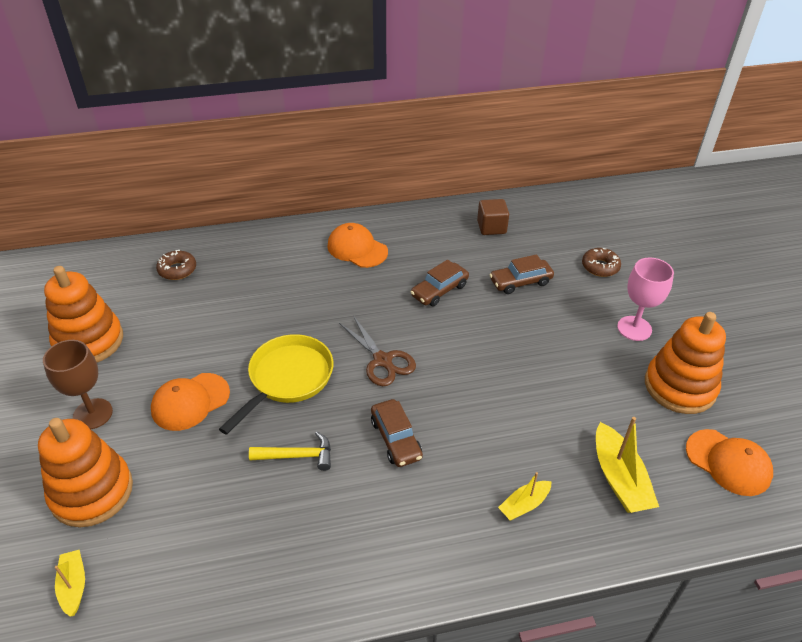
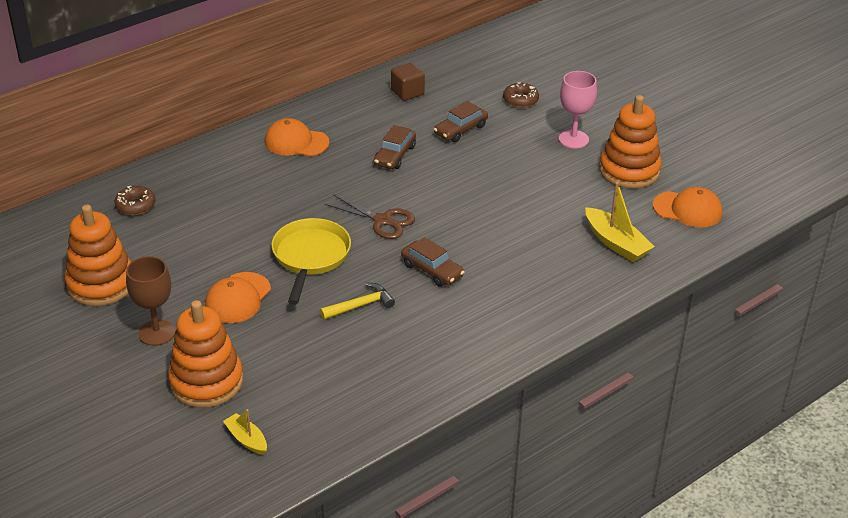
camera: 25 degrees left, 5 degrees down
yellow boat [498,472,552,521] -> none

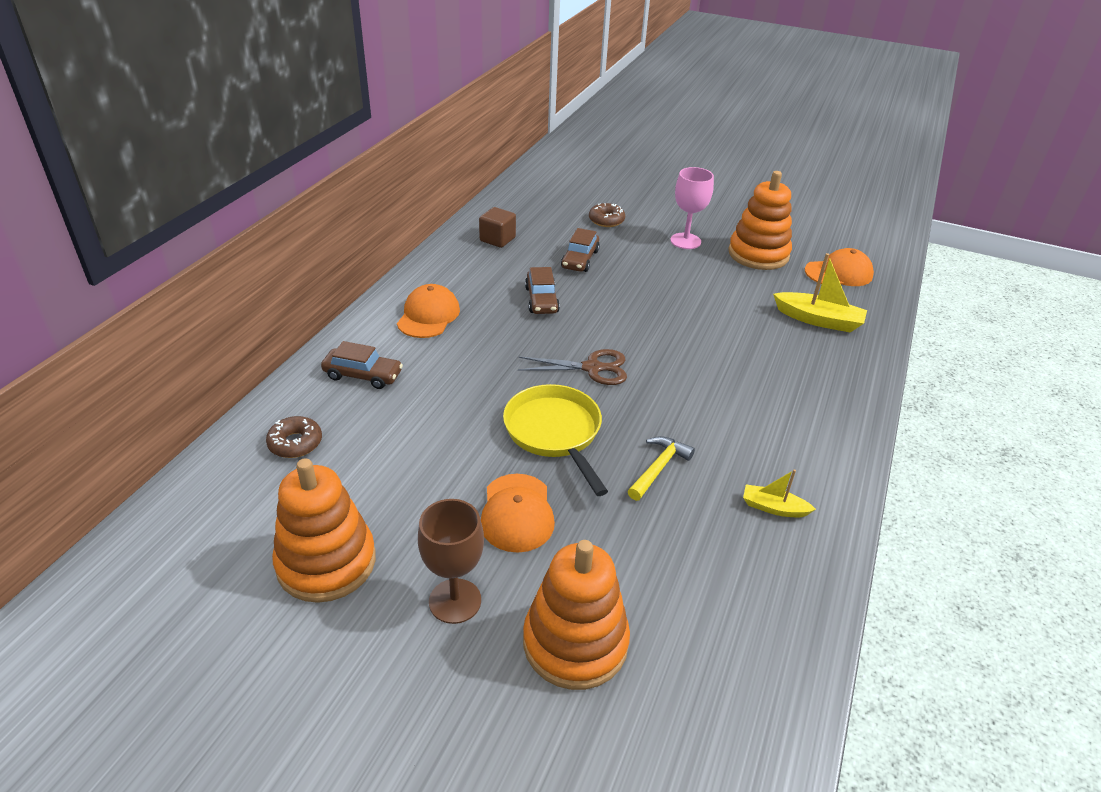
camera: 30 degrees left, 0 degrees up
yellow boat [223,409,267,455] -> yellow boat moved to [743,469,816,517]
orange cap [264,118,330,156] -> orange cap turned 120 degrees clockwise [397,284,460,338]
brown car [401,237,465,287] -> brown car moved to [321,341,403,389]

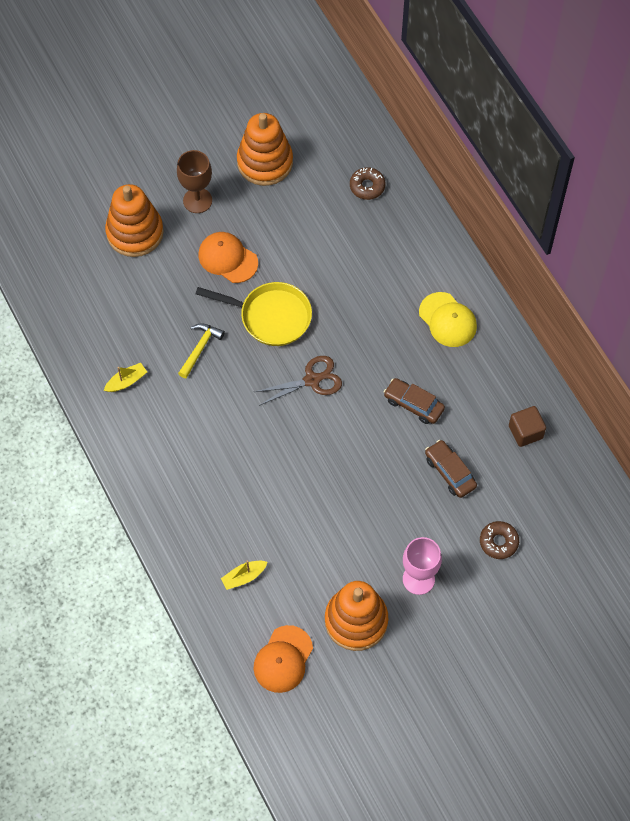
camera: 130 degrees right, 25 degrees up
brown car [321,341,403,389] -> none
orange cap [397,284,460,338] -> yellow cap [419,292,477,347]
brown scissors [518,349,627,385] -> brown scissors turned 150 degrees counterclockwise [255,356,342,406]
yellow hammer [628,436,695,501] -> yellow hammer turned 135 degrees counterclockwise [178,323,225,378]
yellow boat [773,253,867,332] -> yellow boat [221,560,268,590], size x0.59

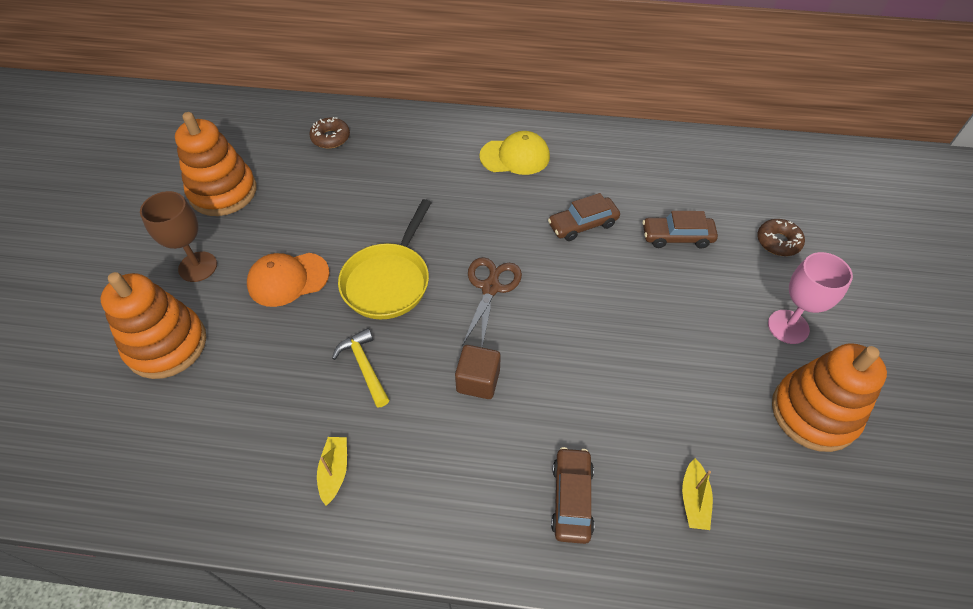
camera: 55 degrees left, 10 degrees down
yellow pan [196,282,312,346] -> yellow pan turned 150 degrees clockwise [338,199,432,319]
orange cap [254,625,313,693] -> none
brown cube [509,406,546,447] -> brown cube moved to [455,345,501,399]
none -> brown car [551,447,594,544]

